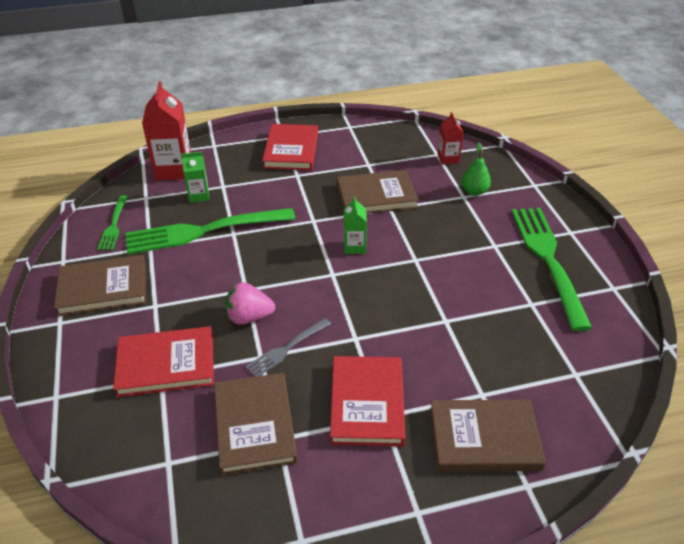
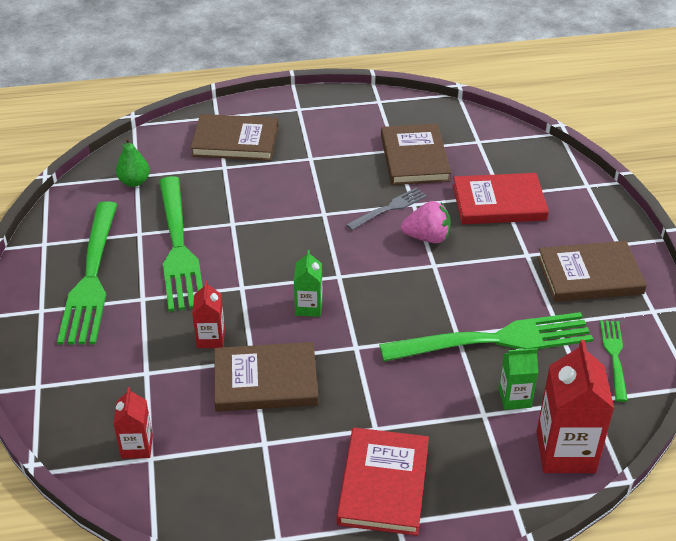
camera: 175 degrees left, 0 degrees up
red book [330,356,405,446] -> none
green pear [462,142,491,196] -> green pear moved to [116,138,150,187]
none -> green fork [159,176,203,312]
none -> red carton [192,281,225,348]

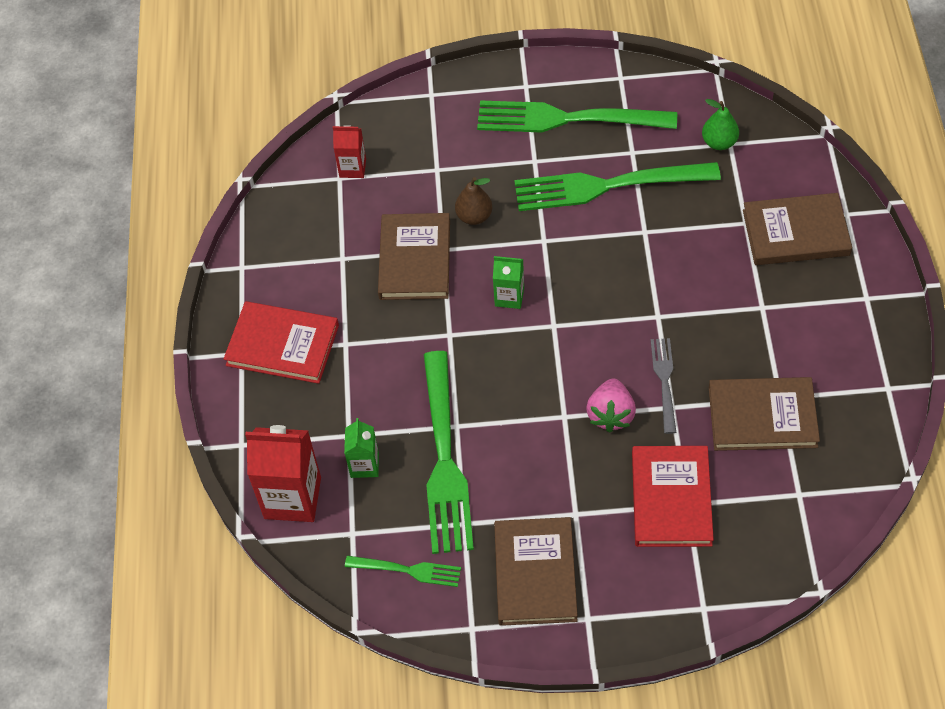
camera: 100 degrees right, 15 degrees up
brown book [190,114,278,161] -> brown book turned 75 degrees clockwise [743,193,852,265]
red carton [192,281,225,348] -> brown pear [455,177,493,225]
grey fork [346,188,427,230] -> grey fork turned 150 degrees counterclockwise [651,338,676,434]

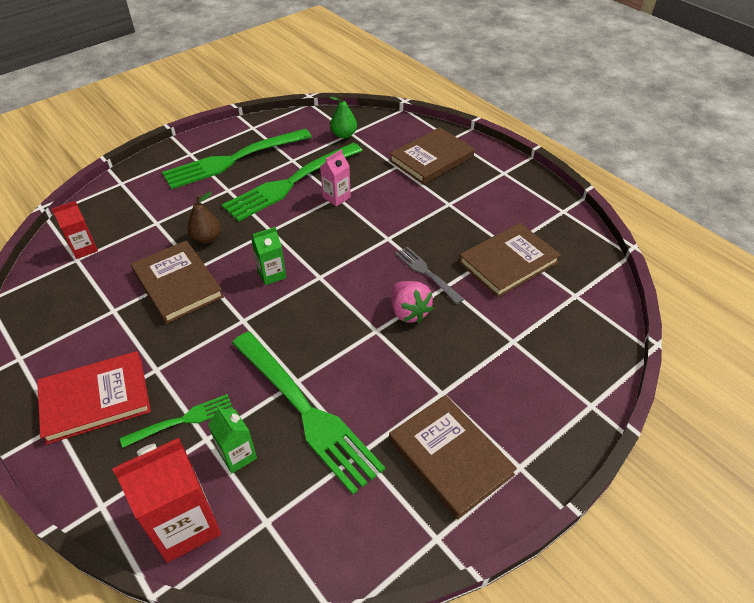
camera: 40 degrees left, 10 degrees down
green fork [345,556,461,587] -> green fork moved to [120,394,233,448]
red book [632,446,714,547] -> none
none -> pink carton [320,149,351,206]

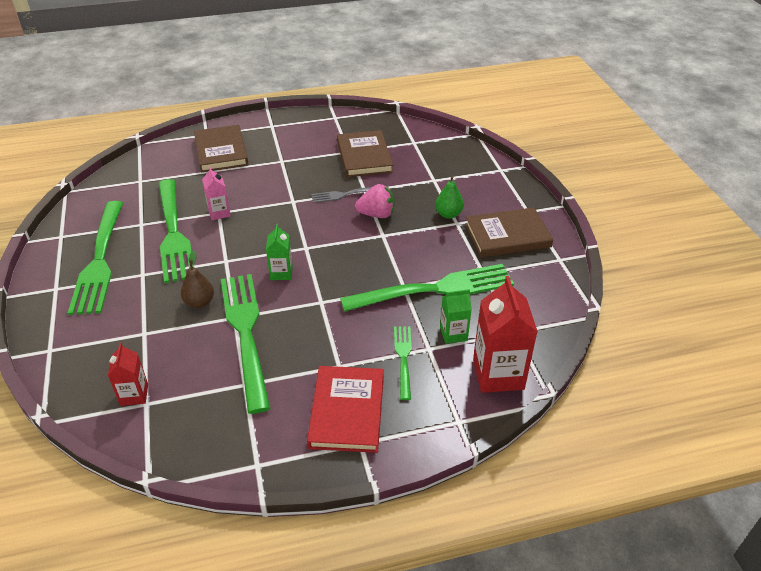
camera: 65 degrees left, 5 degrees down
brown book [131,240,224,324] -> green fork [221,274,270,414]
green pear [329,94,357,139] -> green pear moved to [435,176,464,219]

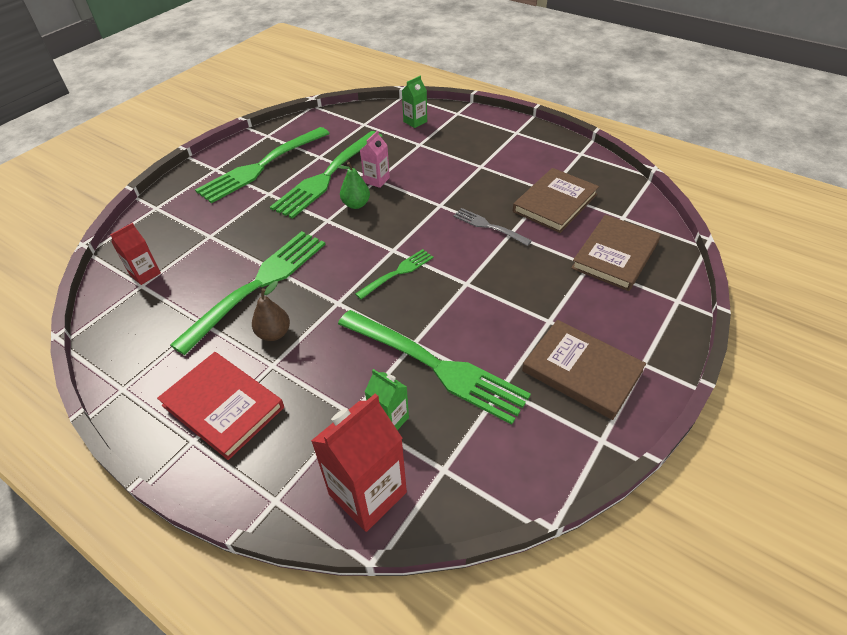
camera: 50 degrees right, 5 degrees up
brown pear [181,250,214,308] -> brown pear moved to [252,281,290,341]
brown book [194,125,248,172] -> brown book moved to [571,215,661,291]
green carton [266,224,293,280] -> green carton moved to [402,76,427,128]
red book [307,366,384,453] -> red book turned 75 degrees clockwise [157,352,284,460]
pink strawberry [355,184,395,218] -> none
green fork [394,326,412,400] -> green fork moved to [355,249,433,299]
green pear [435,176,464,219] -> green pear moved to [338,162,370,209]

